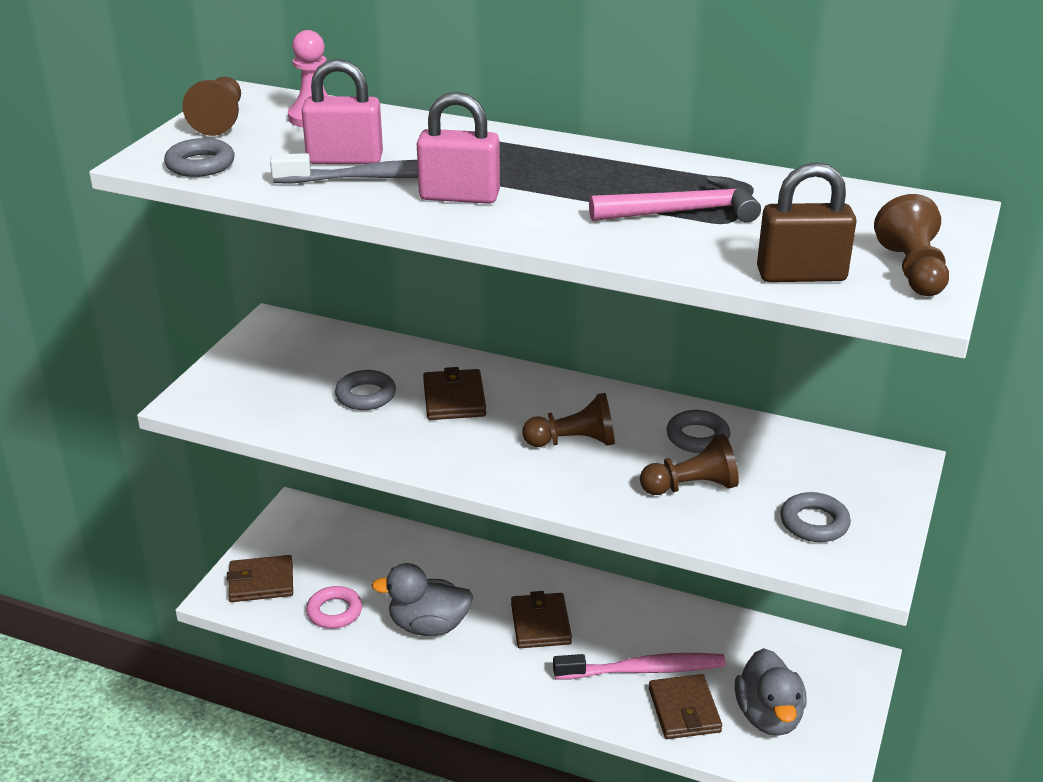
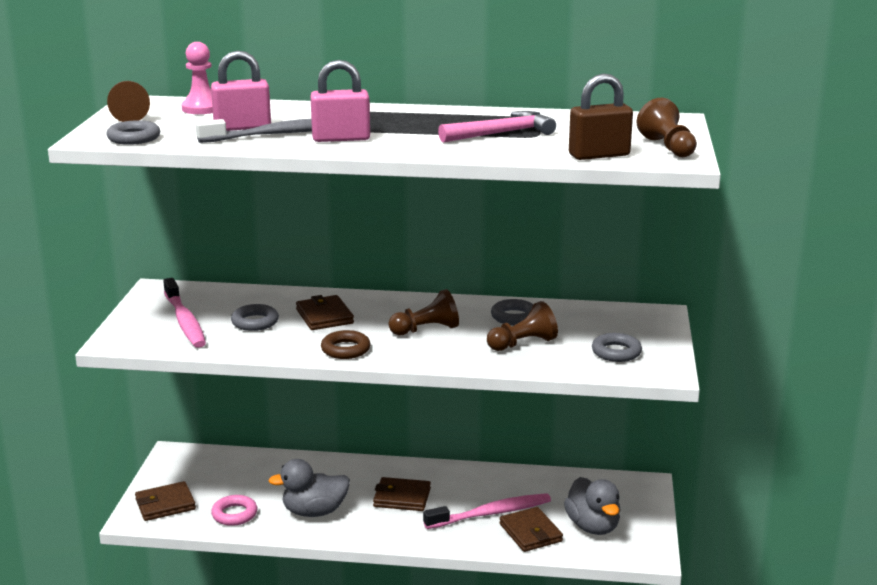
camera: 15 degrees left, 10 degrees down
brown wallet [511,591,572,648] -> brown wallet turned 60 degrees counterclockwise [373,477,431,511]
none -> pink toothbrush [163,278,206,348]
none -> brown ring [321,330,371,359]

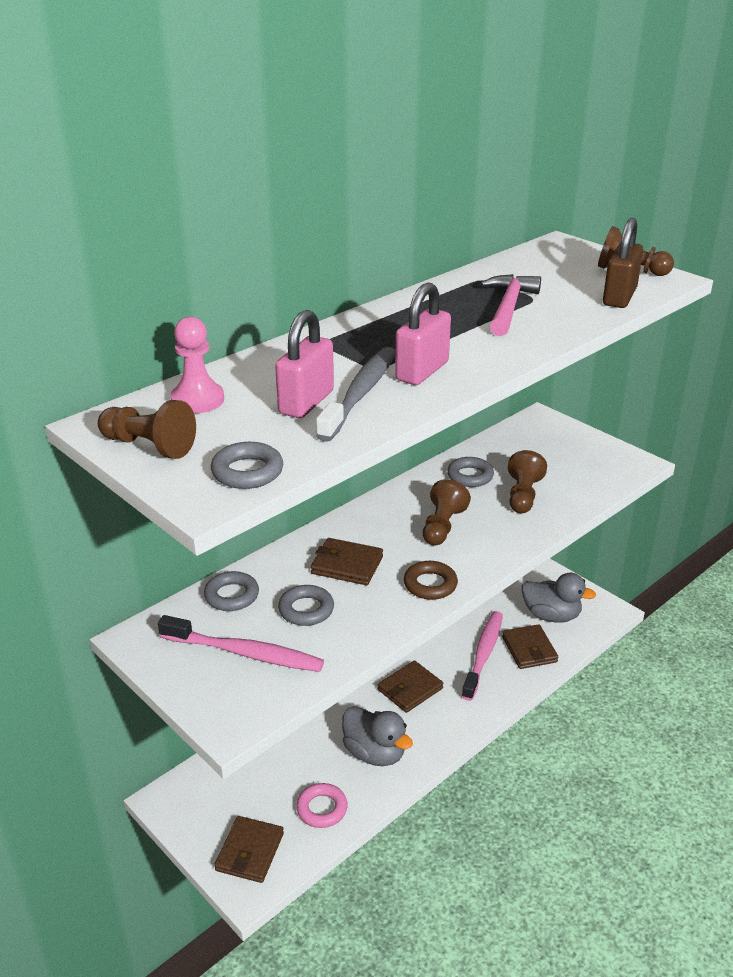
camera: 50 degrees left, 10 degrees up
grey duck [268,459,350,517] -> grey duck turned 75 degrees counterclockwise [342,706,413,766]
brown wallet [499,507,563,552] -> brown wallet turned 60 degrees clockwise [502,624,558,669]
grey ring [592,333,642,362] -> grey ring moved to [204,571,259,611]

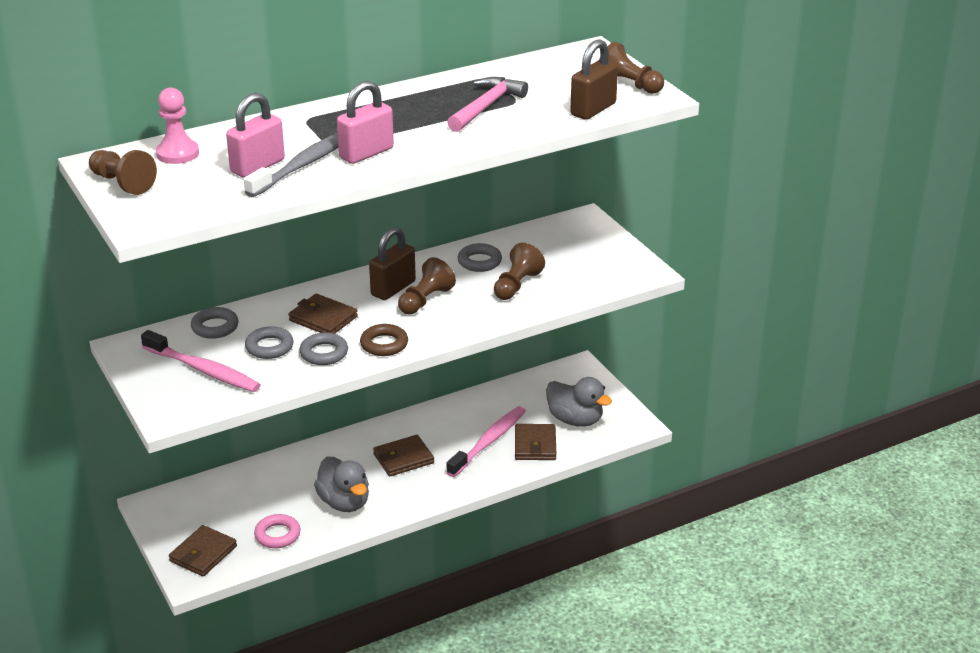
camera: 15 degrees right, 0 degrees up
grey ring [211,442,283,489] -> grey ring moved to [299,332,348,365]
none -> brown padlock [369,227,416,300]

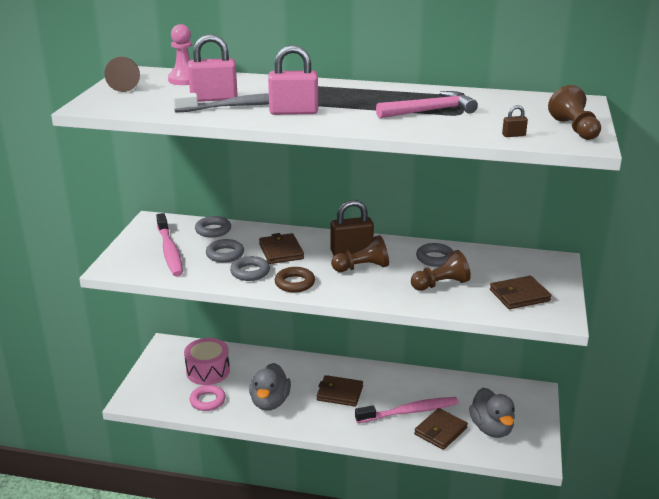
camera: 40 degrees right, 5 degrees down
brown wallet [169,525,237,577] -> brown wallet moved to [490,276,551,309]
brown padlock [570,39,618,120] -> brown padlock [502,105,528,137], size x0.44
none -> pink drum [184,338,230,385]

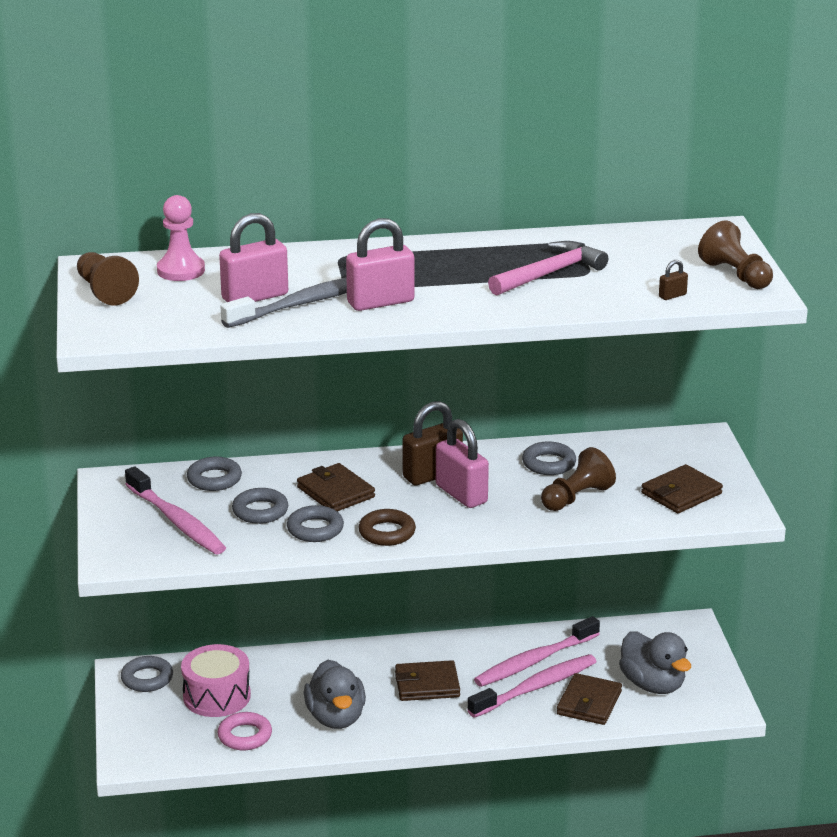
camera: 20 degrees left, 0 degrees up
brown pawn [331,235,389,272] -> pink padlock [436,419,489,508]
none -> grey ring [121,656,173,692]
none -> pink toothbrush [474,616,600,687]

